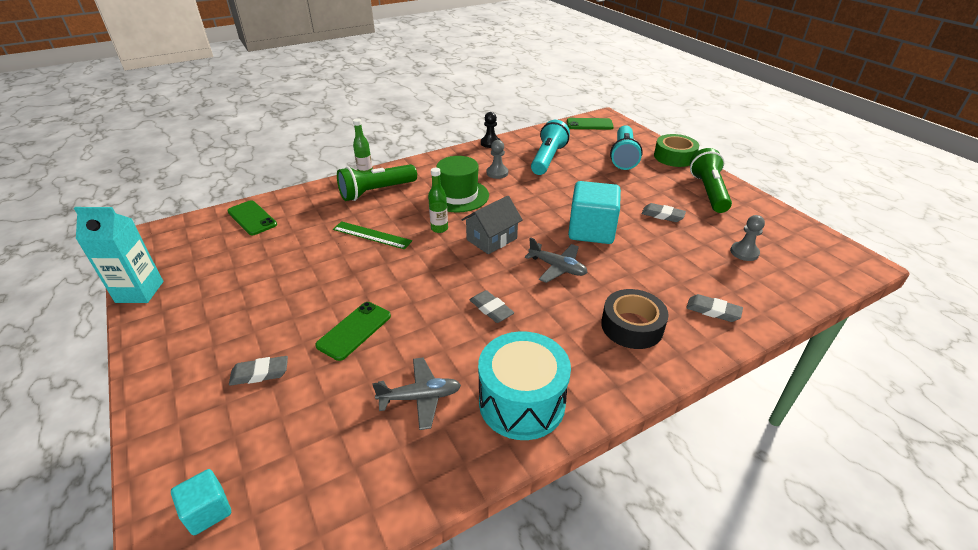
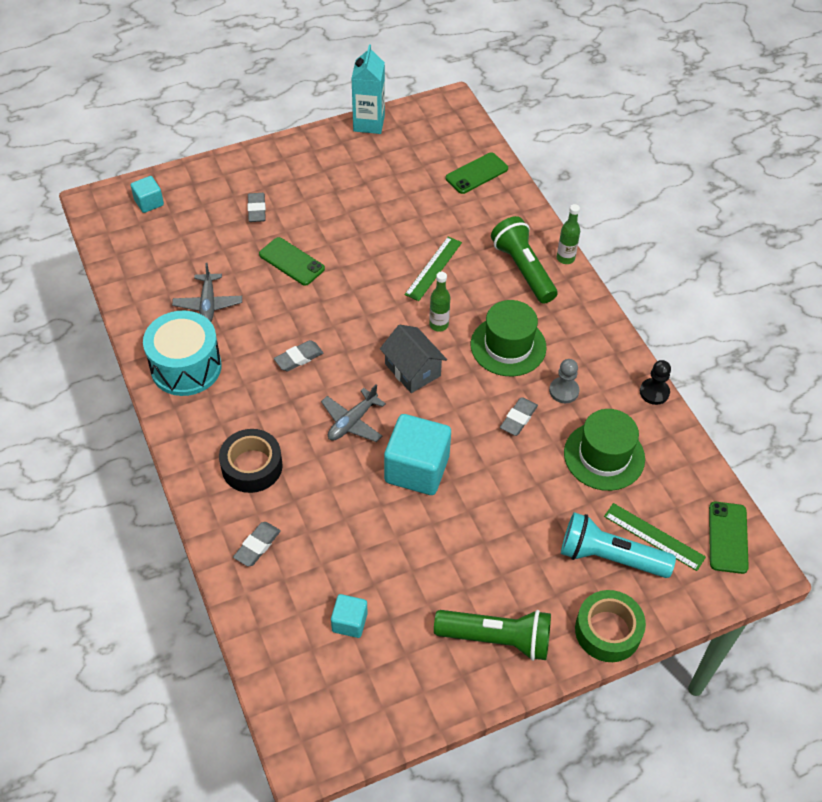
camera: 95 degrees right, 15 degrees up
turquoise flashlight [531,120,570,175] -> green hat [564,409,645,491]
grey eraser [641,203,686,222] -> grey eraser moved to [500,397,538,436]
grey pawn [730,215,765,261] -> turquoise cube [331,594,368,638]
none -> green ruler [604,503,706,571]

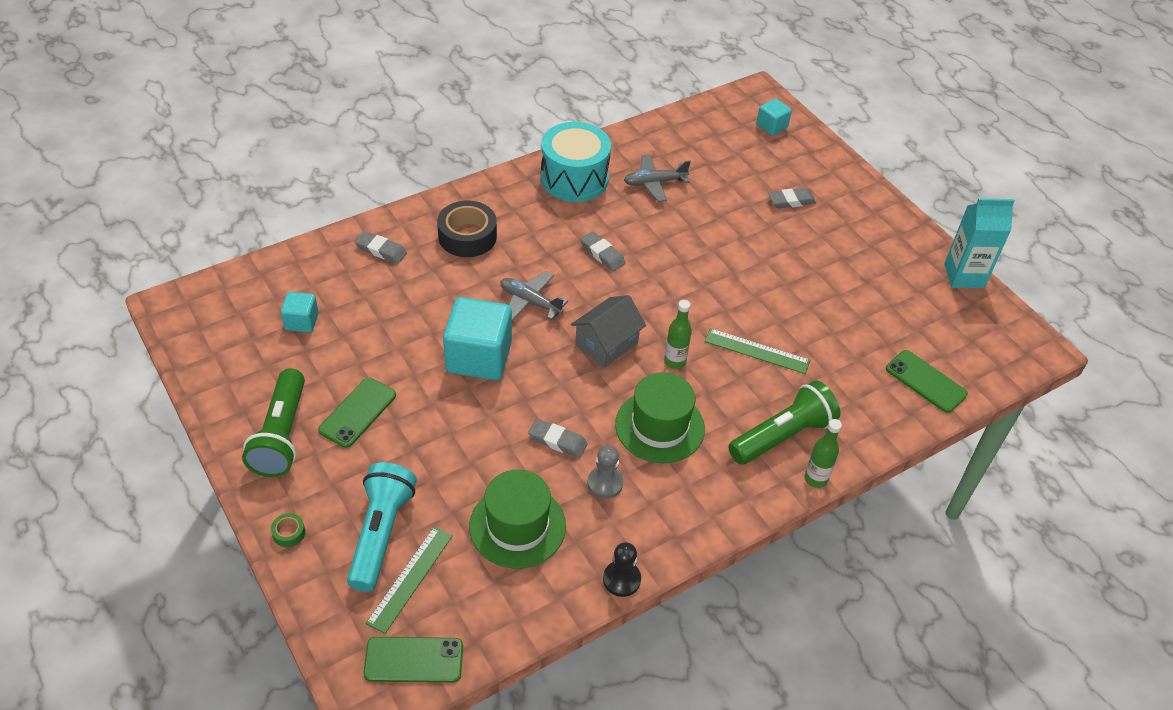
camera: 80 degrees right, 5 degrees down
green phone [259,237,325,286] -> green phone moved to [318,378,396,448]
green tape [575,590,646,662] -> green tape [271,513,305,547], size x0.44

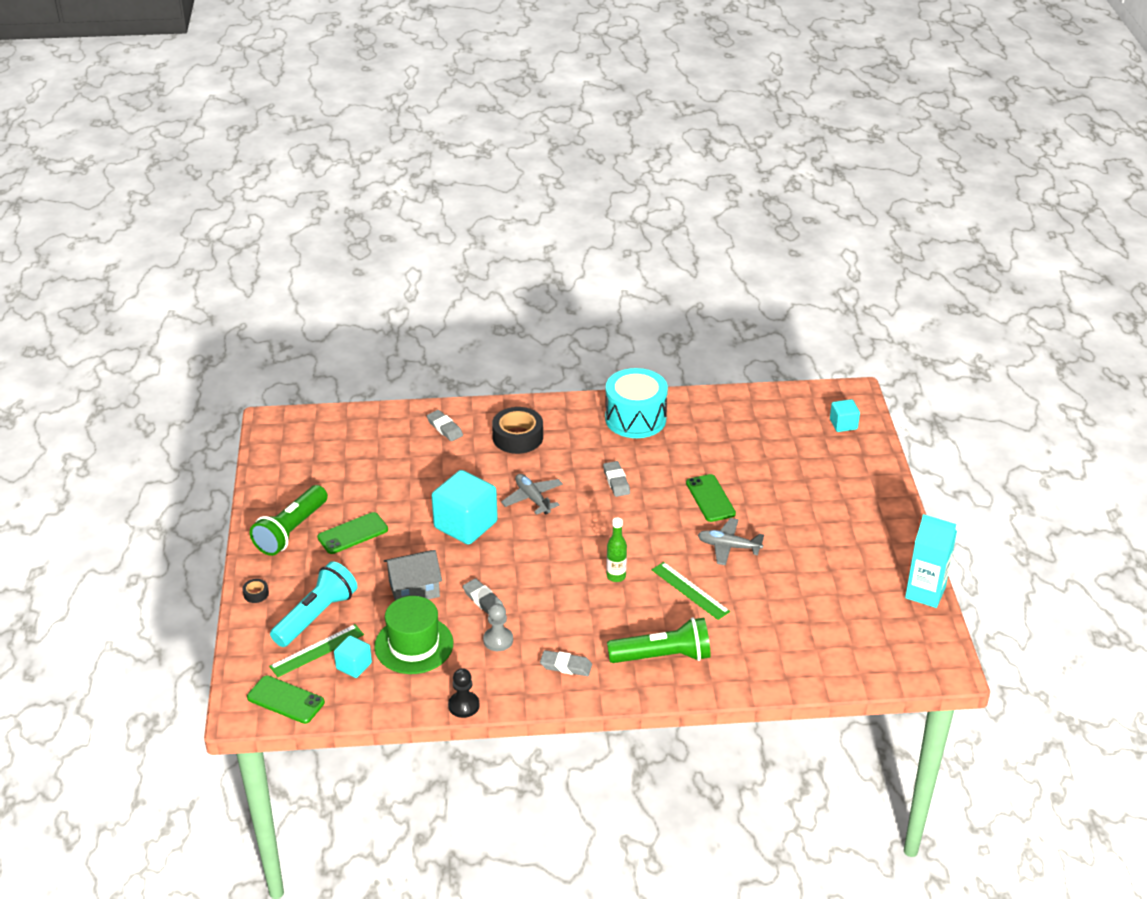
camera: 30 degrees right, 10 degrees down
green tape [271,513,305,547] -> black tape [242,579,269,603]
turquoise cube [281,292,319,333] -> turquoise cube moved to [334,636,372,678]
grey house [571,295,646,368] -> grey house moved to [384,550,442,600]
green hat [615,372,705,463] -> none
grey plane [624,154,691,202] -> grey plane moved to [698,518,764,565]
grey eraser [768,188,816,209] -> grey eraser moved to [540,650,592,676]
green bottle [805,419,842,488] -> none
green phone [886,350,968,413] -> green phone moved to [686,474,736,522]

